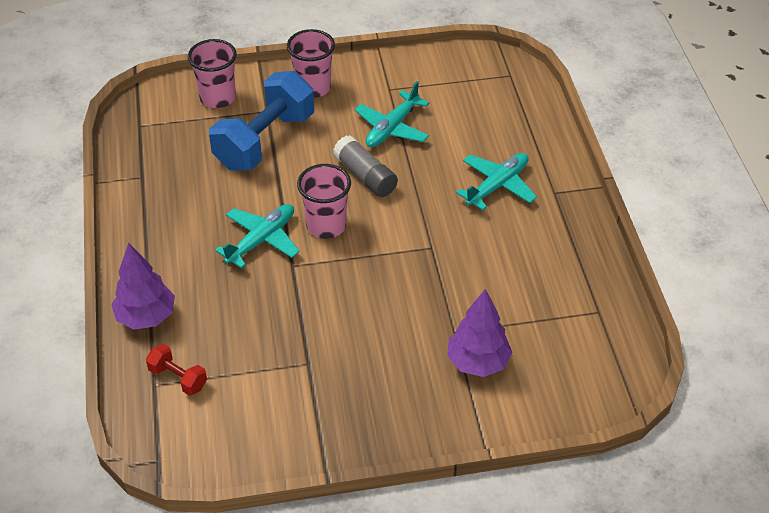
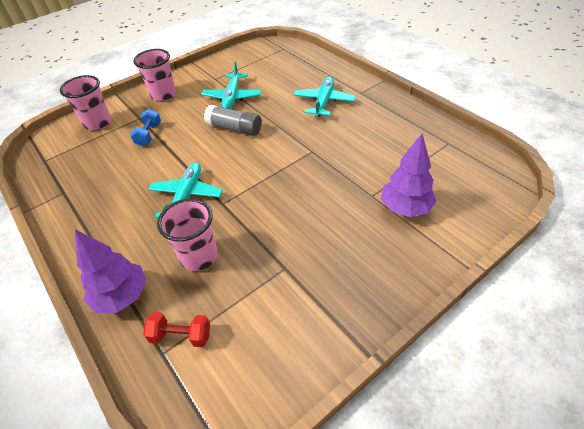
camera: 25 degrees left, 0 degrees up
blue dumbbell [209,71,314,171] -> blue dumbbell [130,109,161,146], size x0.45
pink cup [297,164,351,239] -> pink cup moved to [157,199,218,271]

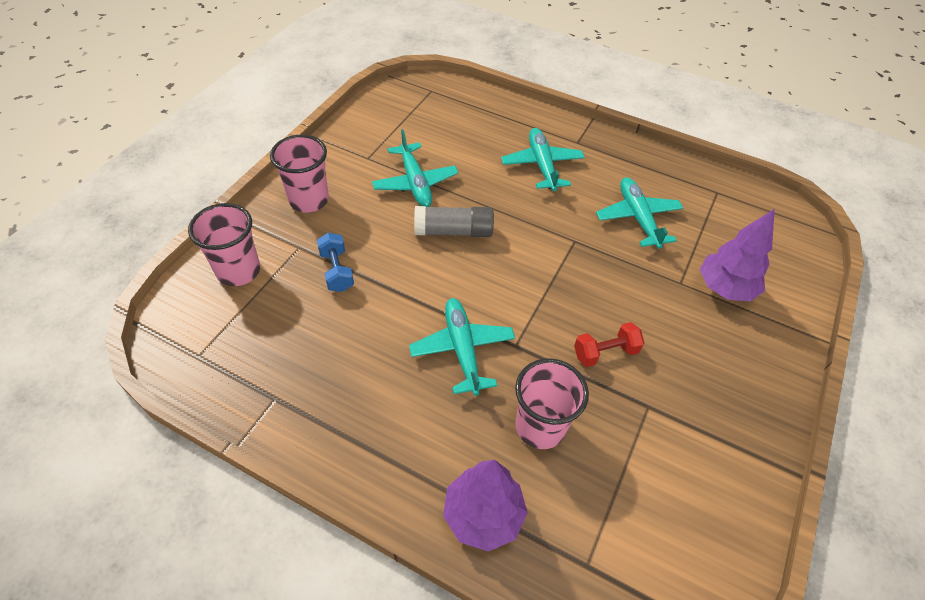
camera: 30 degrees left, 5 degrees up
red dumbbell [143,312,210,347] -> red dumbbell moved to [574,322,644,367]
none -> turquoise plane [596,177,683,249]

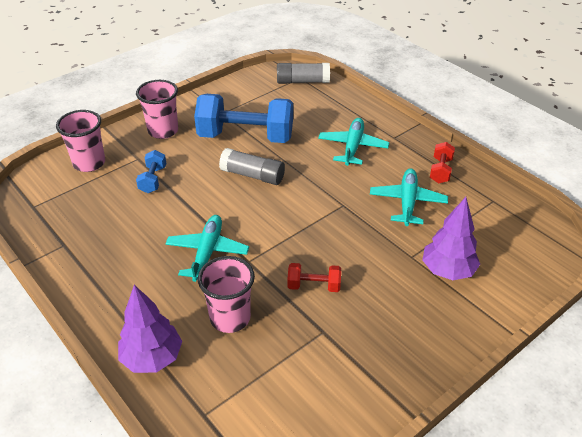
camera: 25 degrees right, 10 degrees down
turquoise plane [372,129,459,207] -> blue dumbbell [194,94,293,143]
none -> grey glue stick [277,63,330,84]
none -> red dumbbell [430,142,455,184]

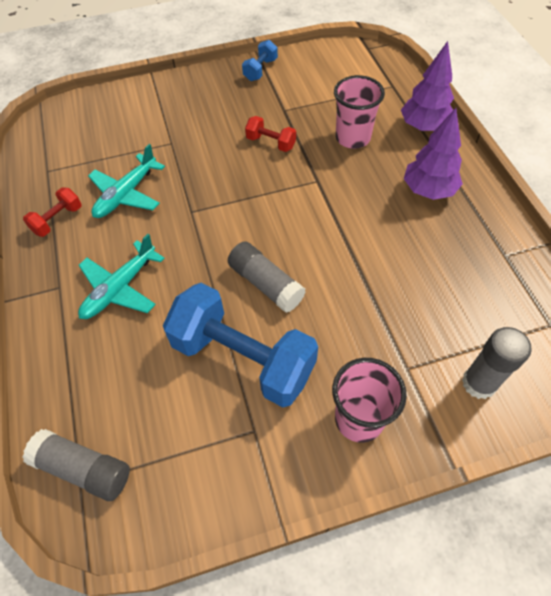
camera: 155 degrees left, 15 degrees up
pink cup [56,110,105,172] -> grey glue stick [462,327,531,399]
blue dumbbell [136,150,166,193] -> blue dumbbell moved to [242,40,278,81]
turquoise plane [165,215,249,282] -> none
purple tree [422,197,480,280] -> purple tree moved to [404,108,463,200]

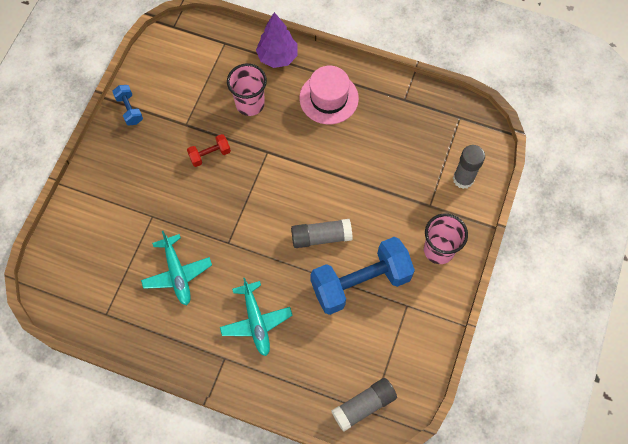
camera: 55 degrees left, 10 degrees up
red dumbbell [23,187,82,237] -> none
purple tree [404,108,463,200] -> pink hat [299,66,359,124]

